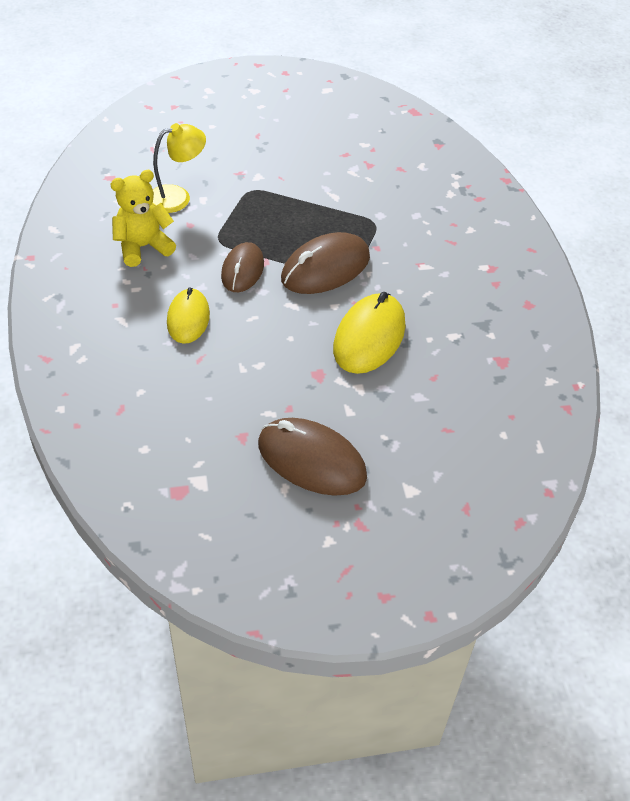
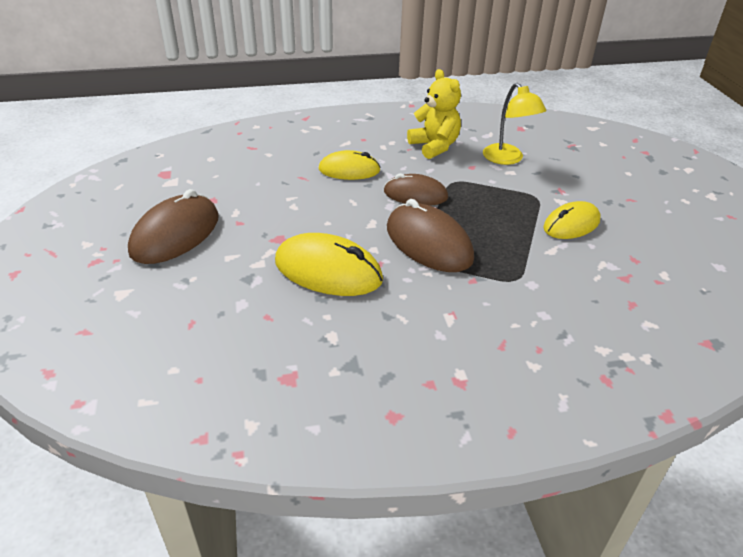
camera: 90 degrees right, 10 degrees down
none -> yellow mouse [543,201,601,239]

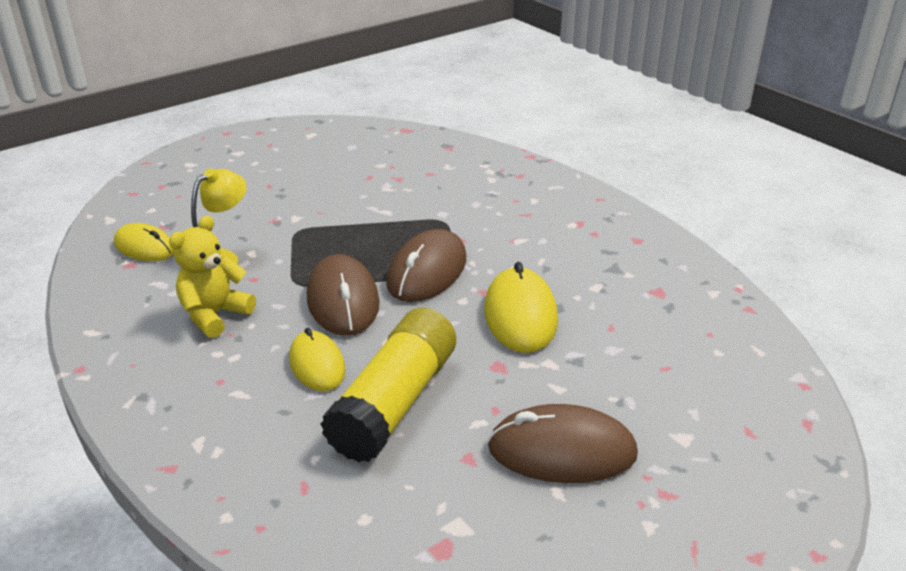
camera: 115 degrees left, 5 degrees down
brown mouse [384,173,448,206] -> brown mouse [307,254,379,336], size x1.51
yellow mouse [543,201,601,239] -> yellow mouse moved to [114,223,173,261]
none -> yellow glue stick [321,308,456,462]

